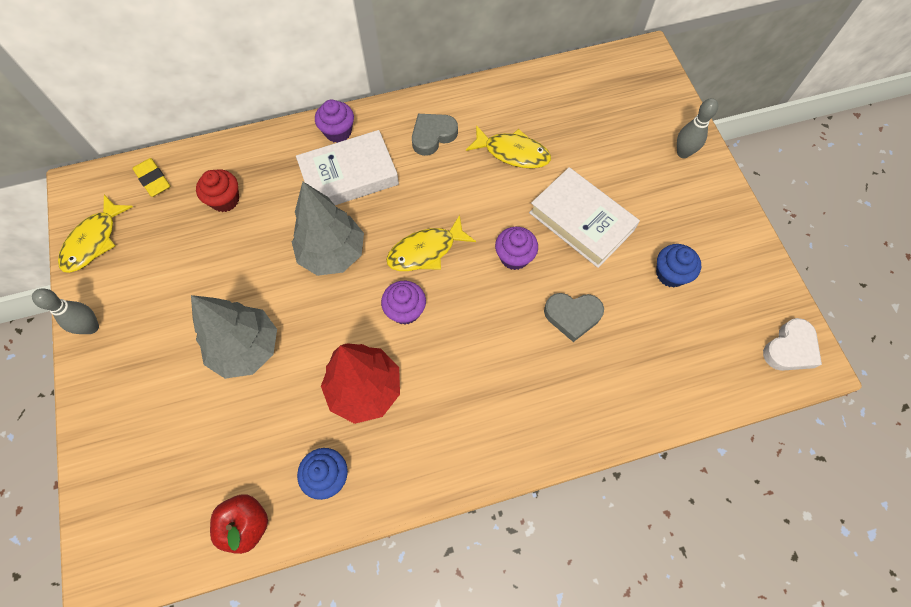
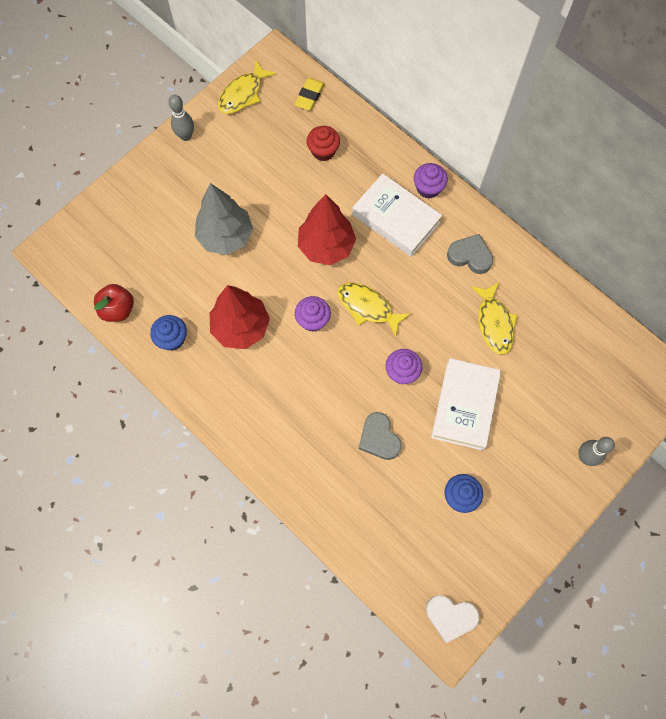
camera: 60 degrees right, 5 degrees up
yellow fish [58,195,133,273] -> yellow fish turned 45 degrees counterclockwise [218,60,276,114]
grey tree [292,182,364,276] -> red tree [298,194,356,265]

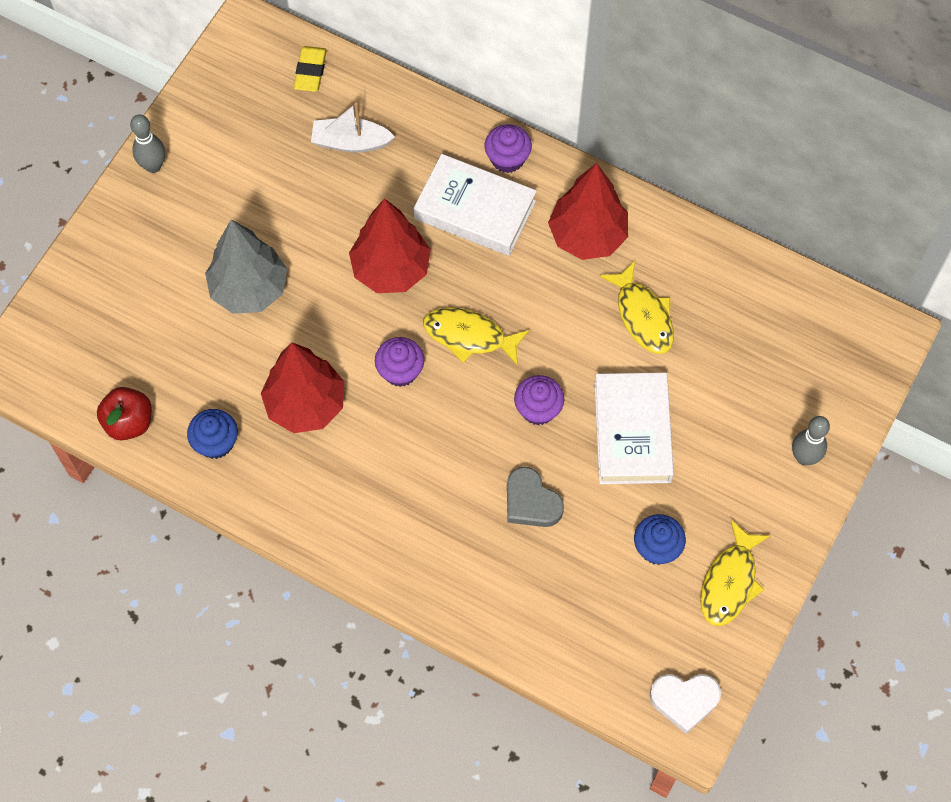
camera: 15 degrees left, 5 degrees down
yellow fish [218,60,276,114] -> yellow fish moved to [700,520,770,626]
red cupcake [307,126,340,161] -> white boat [311,103,395,153]
grey heart [447,234,493,274] -> red tree [548,163,628,260]

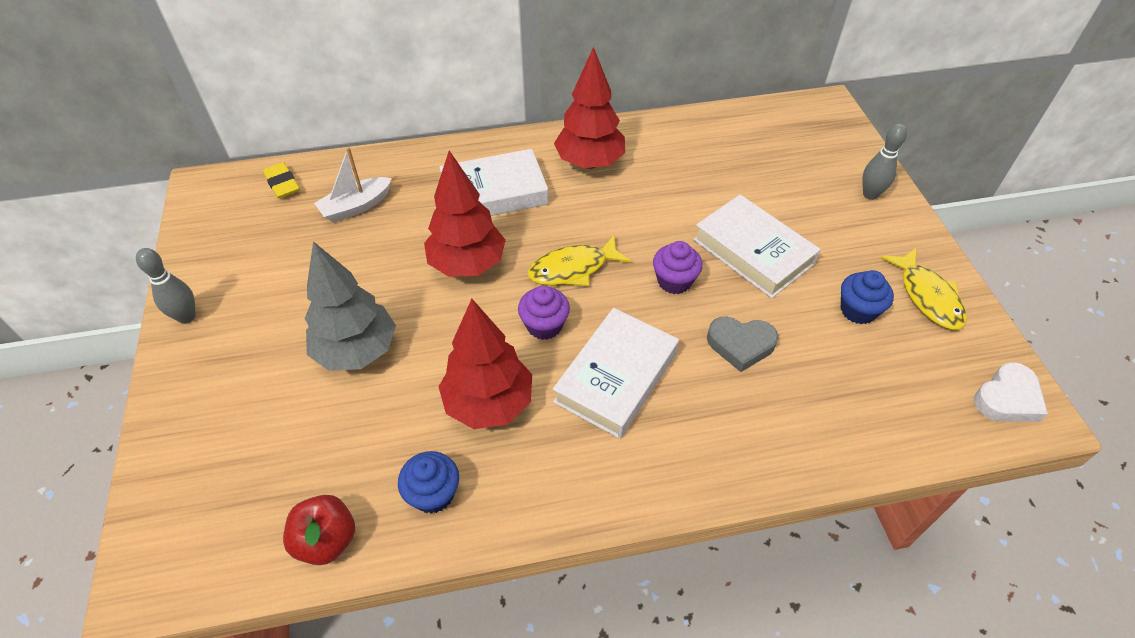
camera: 40 degrees left, 15 degrees down
purple cupcake [484,124,532,173] -> none
yellow fish [599,261,674,354] -> none
none -> white book [553,308,679,439]

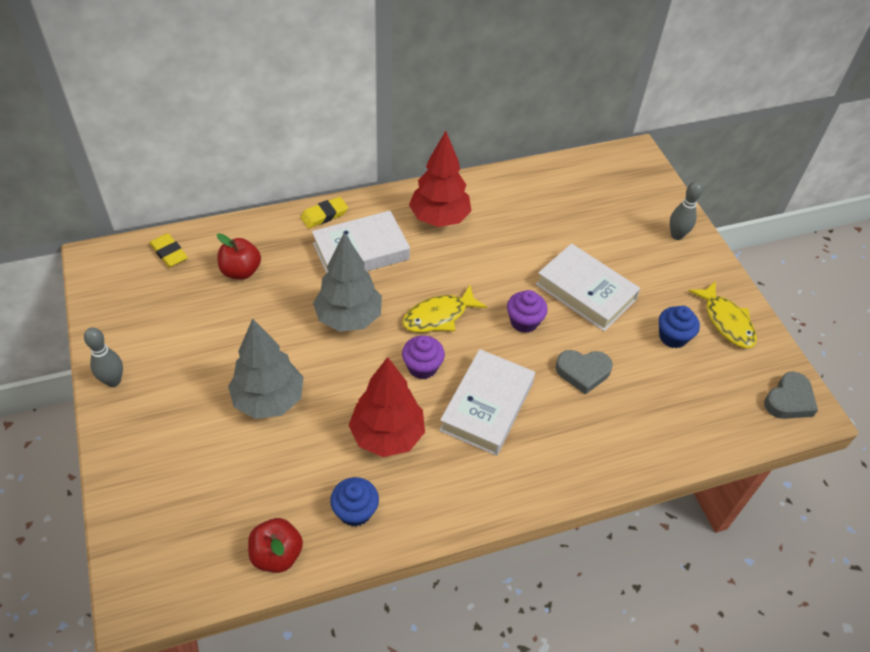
camera: 10 degrees left, 0 degrees up
white boat [314,147,392,223] -> red apple [217,233,261,280]
red tree [424,151,506,277] -> grey tree [313,233,382,332]
white heart [974,362,1048,422] -> grey heart [764,372,818,419]
none -> yellow eraser [300,197,348,229]

